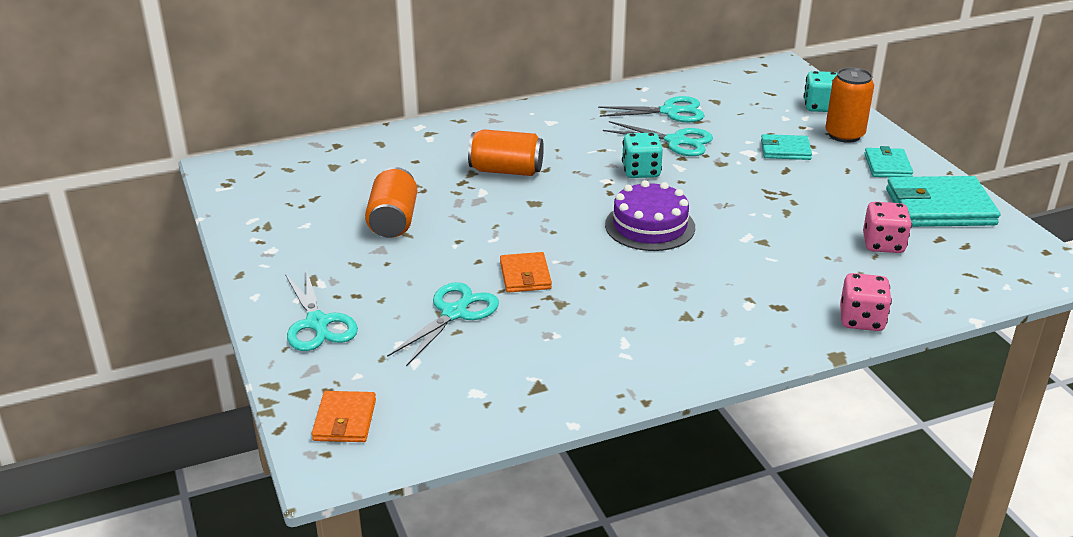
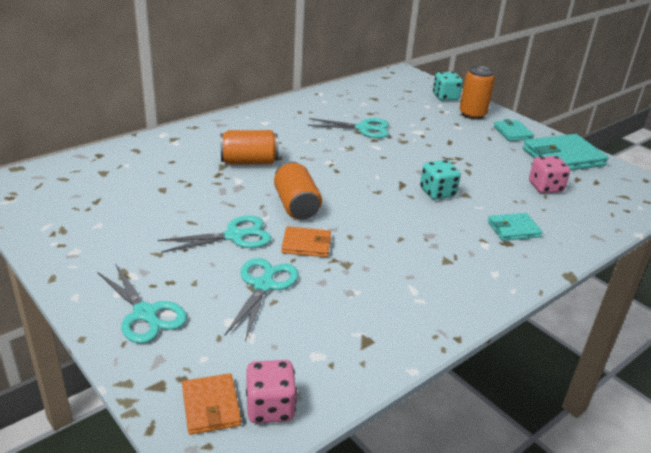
camera: 20 degrees left, 0 degrees up
orange can [365,167,417,237] -> orange can moved to [274,161,322,219]
orange wallet [500,252,552,293] -> orange wallet turned 60 degrees counterclockwise [281,226,331,257]
turquoise scissors [598,96,705,122] -> turquoise scissors moved to [158,216,272,253]
purple cake [605,180,695,251] -> none
turquoise dice [622,133,663,178] -> turquoise dice moved to [420,160,461,200]
turquoise wallet [761,134,812,160] -> turquoise wallet moved to [487,213,543,241]
pink dice [840,273,892,331] -> pink dice moved to [246,360,297,423]

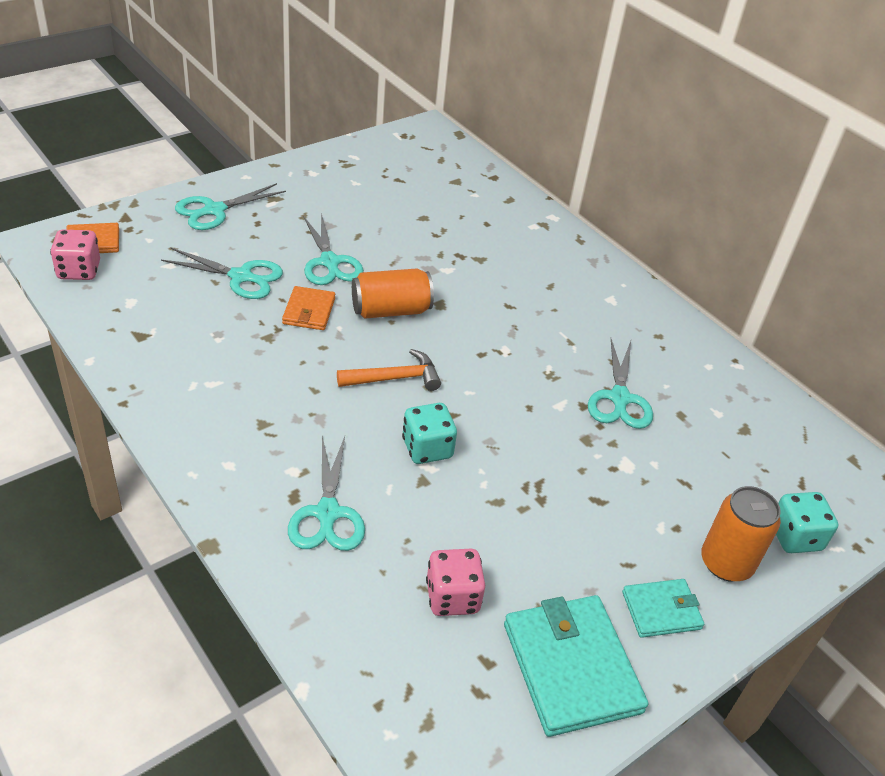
camera: 90 degrees right, 10 degrees up
orange can [220,130,279,165] -> none
turquoise wallet [487,213,543,241] -> turquoise scissors [288,436,365,551]
none -> orange hammer [337,349,441,391]

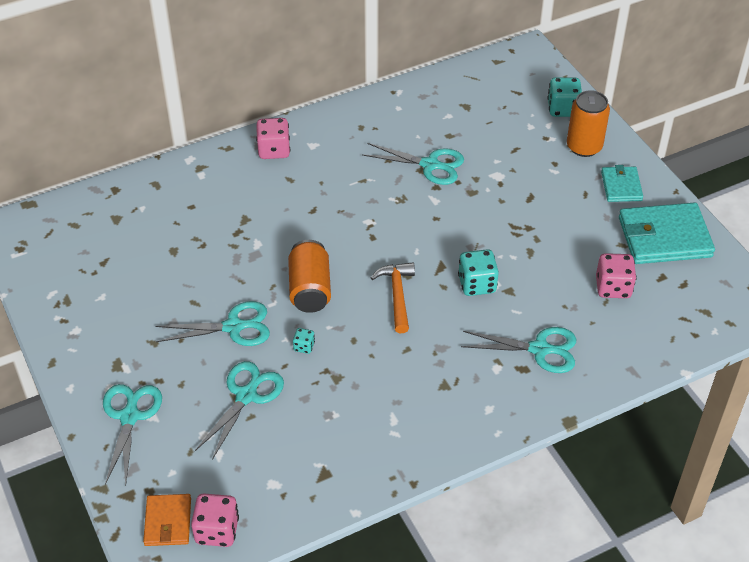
camera: 75 degrees left, 5 degrees up
turquoise scissors [175,183,286,230] -> turquoise scissors turned 150 degrees counterclockwise [103,384,162,486]
orange wallet [282,286,335,330] -> turquoise dice [293,328,315,354]
none -> pink dice [256,118,290,159]

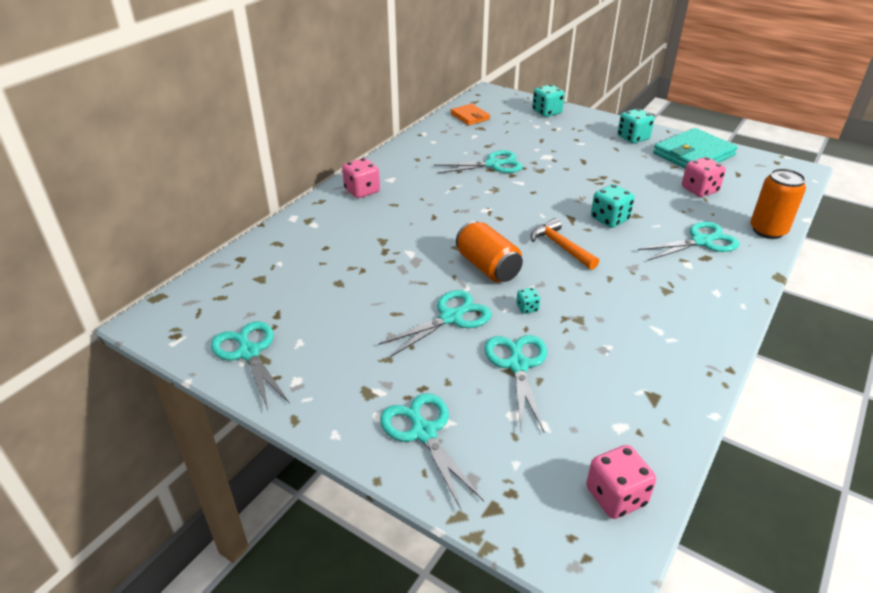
camera: 30 degrees left, 10 degrees down
orange wallet [143,494,191,546] -> orange wallet moved to [451,104,490,125]
orange can [567,90,610,157] -> orange can moved to [750,168,806,239]
turquoise wallet [601,165,643,202] -> turquoise dice [617,109,654,144]
none -> turquoise scissors [211,321,290,410]

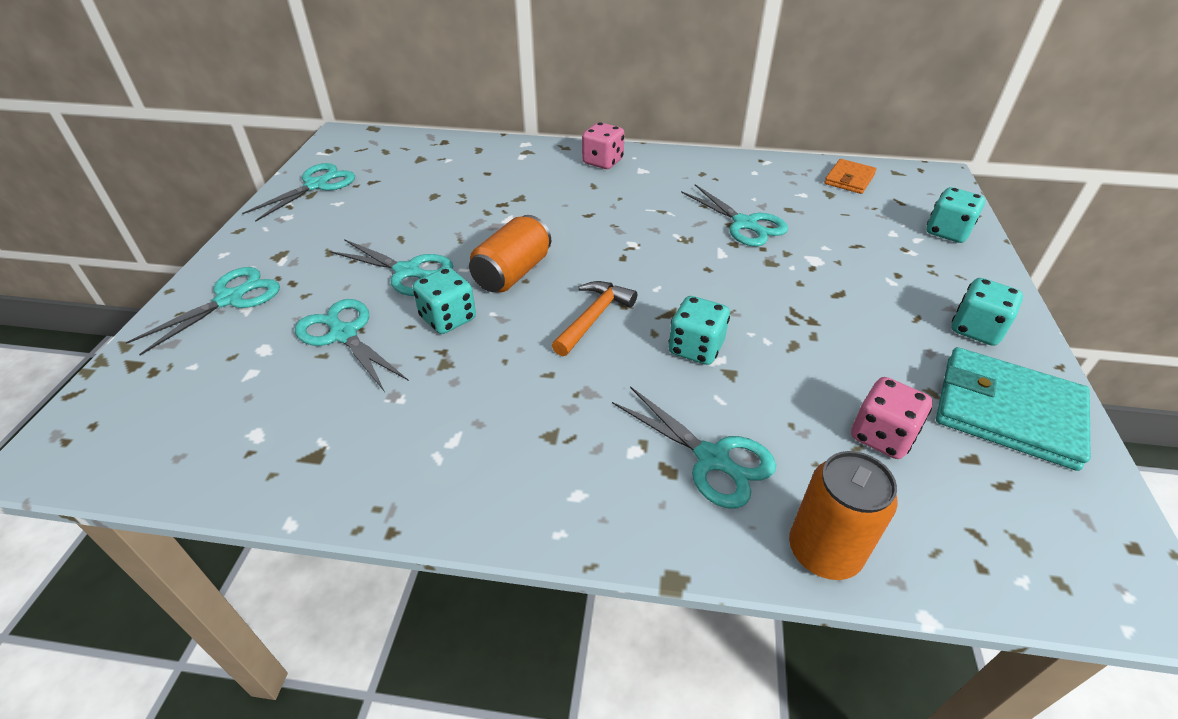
camera: 65 degrees right, 5 degrees up
turquoise scissors [484,335,547,432] -> turquoise scissors turned 105 degrees counterclockwise [295,299,409,392]
turquoise dice [516,288,540,314] -> turquoise dice [413,267,476,334], size x1.92
pink dice [586,445,656,519] -> none

